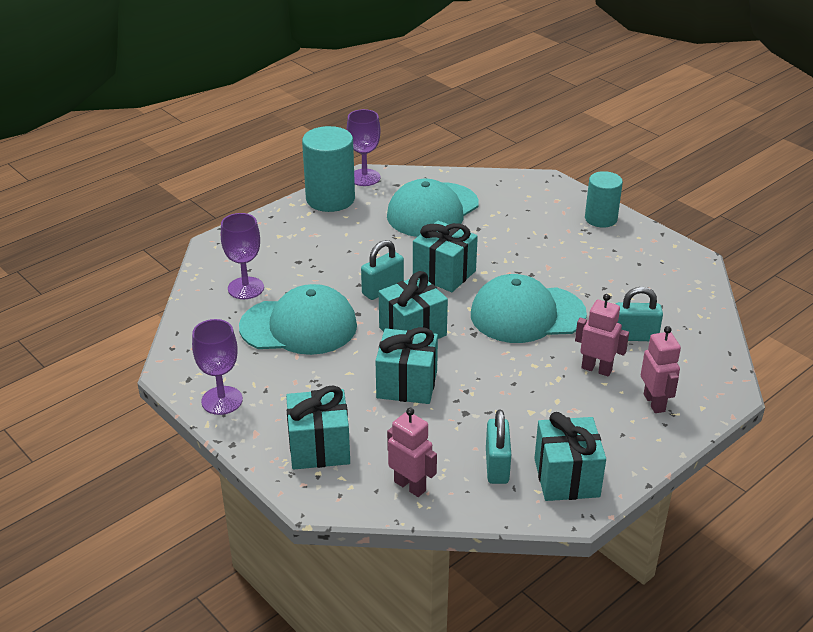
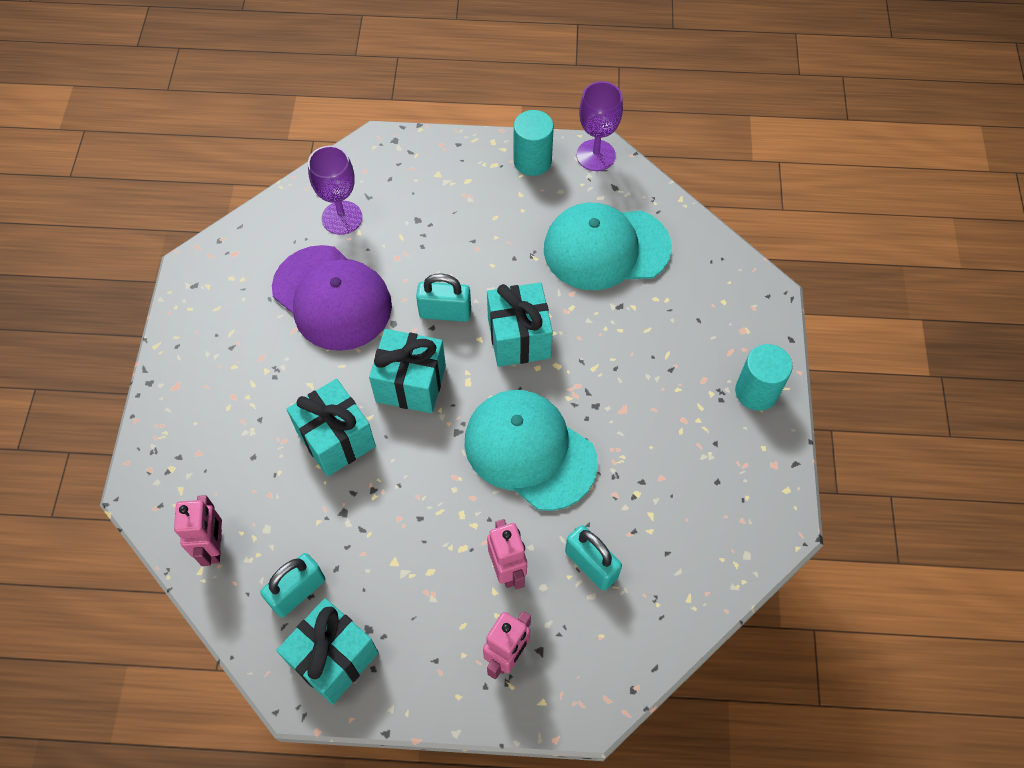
camera: 45 degrees right, 25 degrees up
purple goblet [192,319,243,415] -> none
turquoise cap [239,284,357,355] -> purple cap [272,245,392,351]
turquoise gift [286,385,350,470] -> none
turquoise cylinder [302,126,355,212] -> turquoise cylinder [514,110,554,176], size x0.64

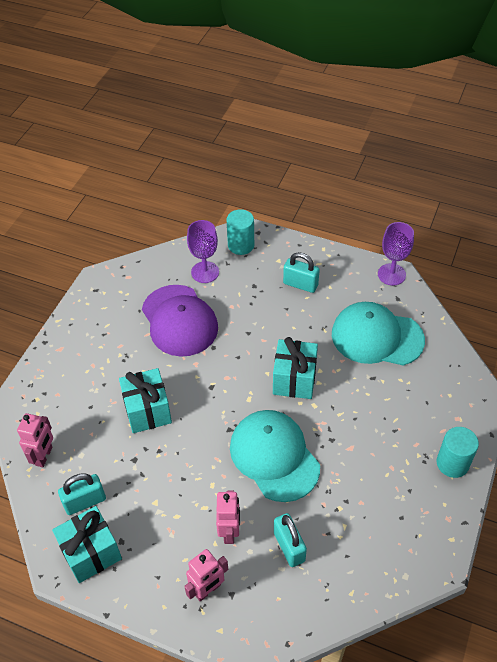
camera: 20 degrees right, 10 degrees down
turquoise gift [369,329,446,413] -> none
turquoise padlock [416,273,471,322] -> turquoise padlock moved to [283,252,320,293]
turquoise cylinder [514,110,554,176] -> turquoise cylinder moved to [226,209,254,255]

